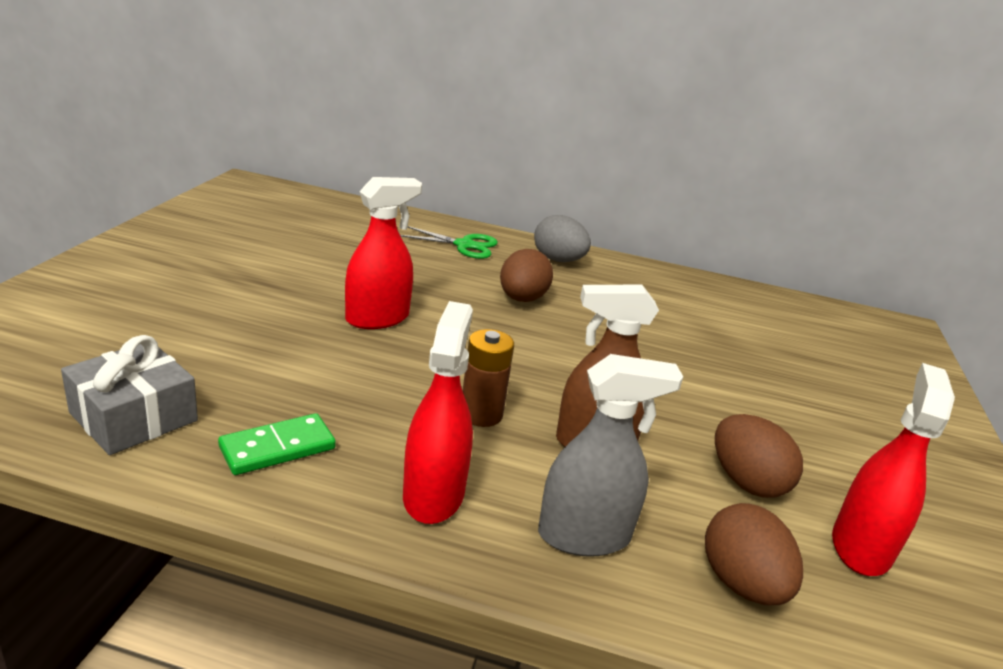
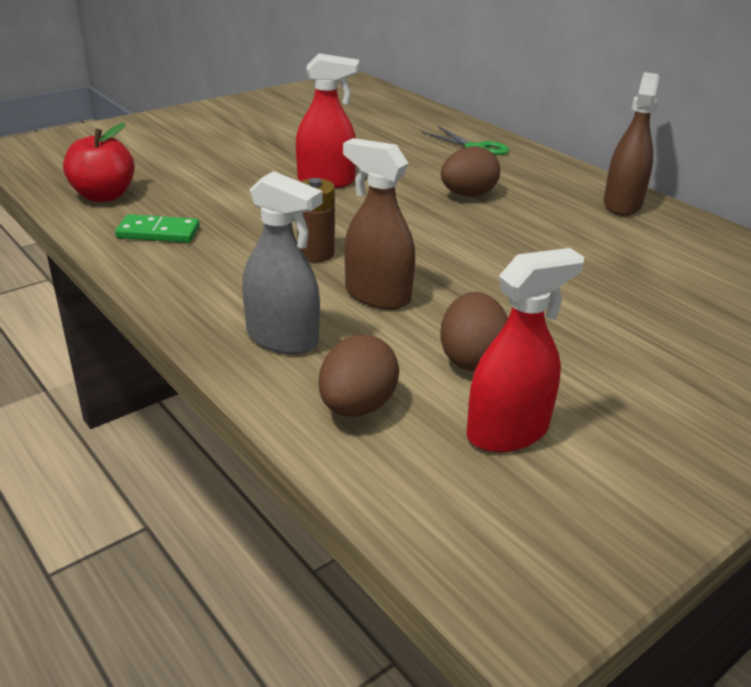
camera: 40 degrees right, 5 degrees up
grey gift [61,335,198,455] -> red apple [63,123,135,202]
red spray bottle [403,301,473,524] -> none
grey egg [534,215,591,262] -> none
none -> brown spray bottle [604,72,659,216]

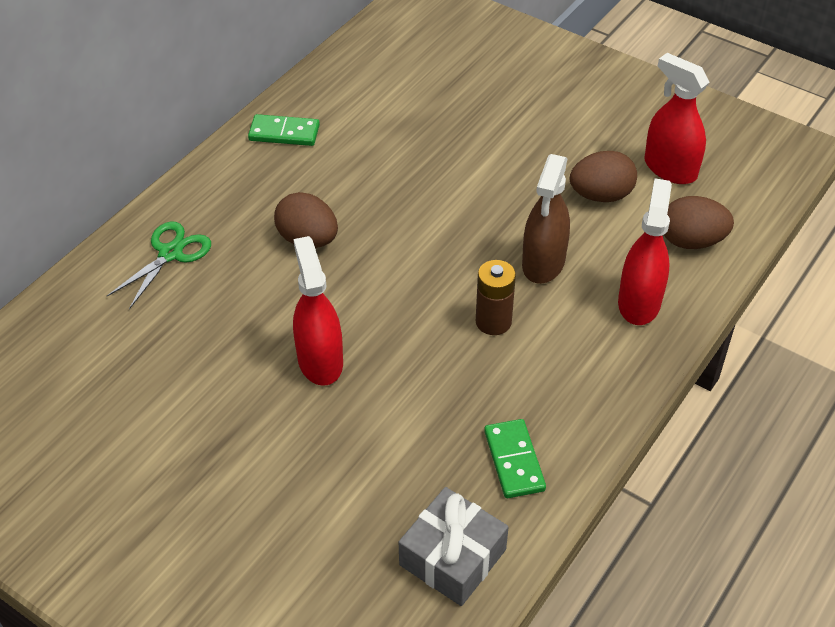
camera: 105 degrees left, 15 degrees up
red apple [63,123,135,202] -> grey gift [399,487,508,606]
grey spray bottle [242,171,323,354] -> red spray bottle [618,179,672,325]
brown spray bottle [604,72,659,216] -> green domino [248,114,320,146]

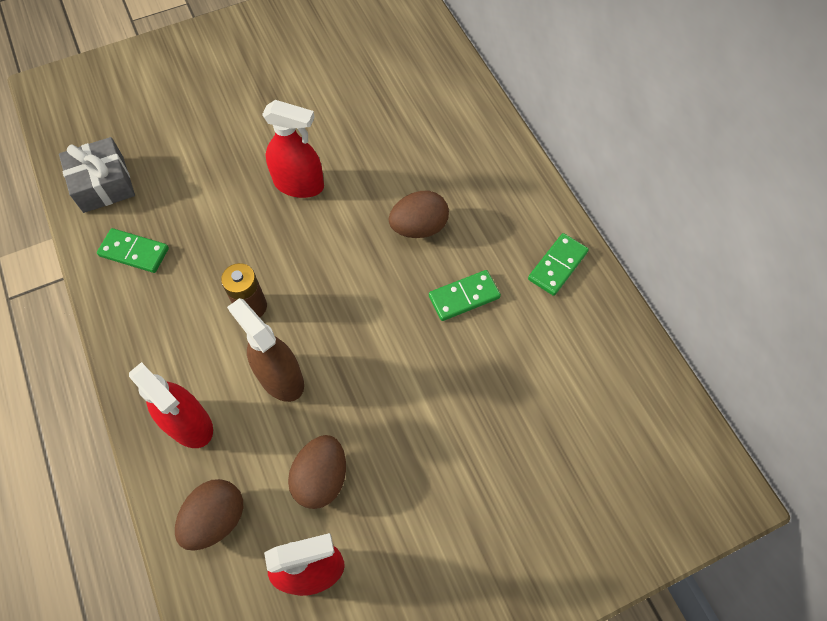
camera: 120 degrees right, 15 degrees up
green scissors [107,221,211,309] -> none
none -> green domino [429,270,501,321]

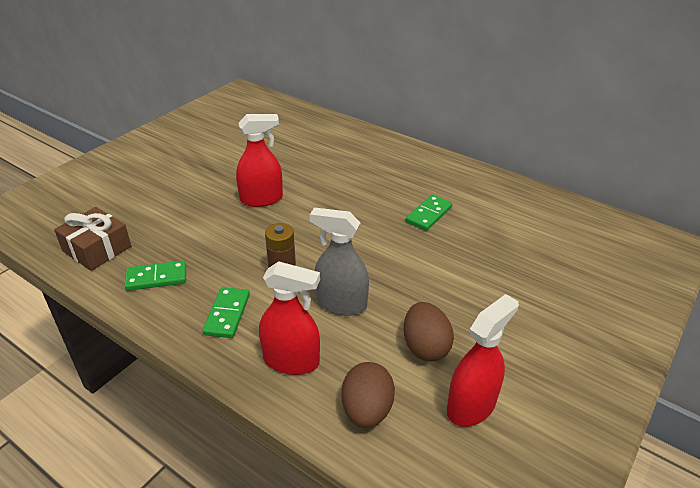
camera: 30 degrees left, 25 degrees down
grey gift [59,137,135,213] -> brown gift [54,207,131,271]
brown spray bottle [227,298,304,402] -> grey spray bottle [310,207,369,316]
brown egg [389,191,449,238] -> none
green domino [528,233,589,296] -> green domino moved to [202,287,250,338]

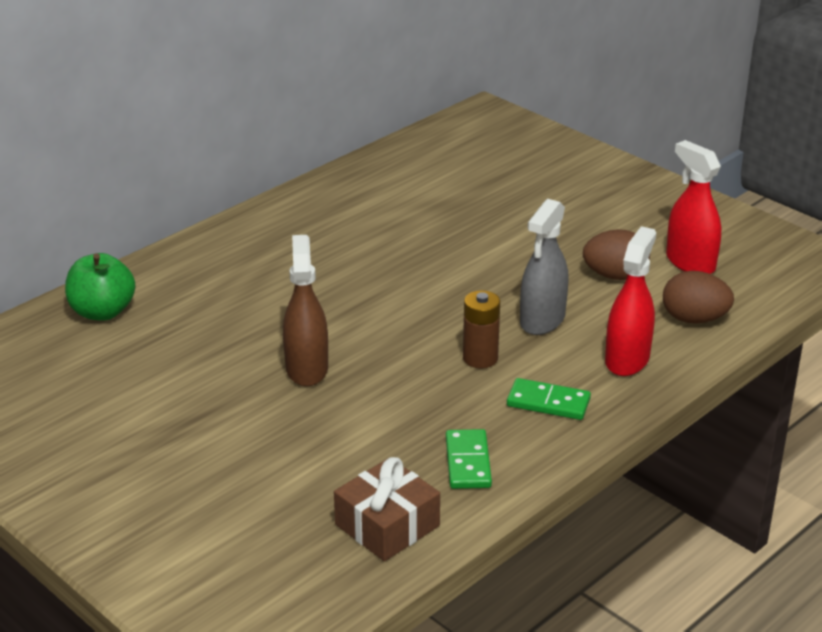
camera: 80 degrees left, 5 degrees down
red spray bottle [236,114,283,207] -> brown spray bottle [283,235,328,387]
green domino [405,195,453,231] -> none
none -> green apple [65,253,135,321]

